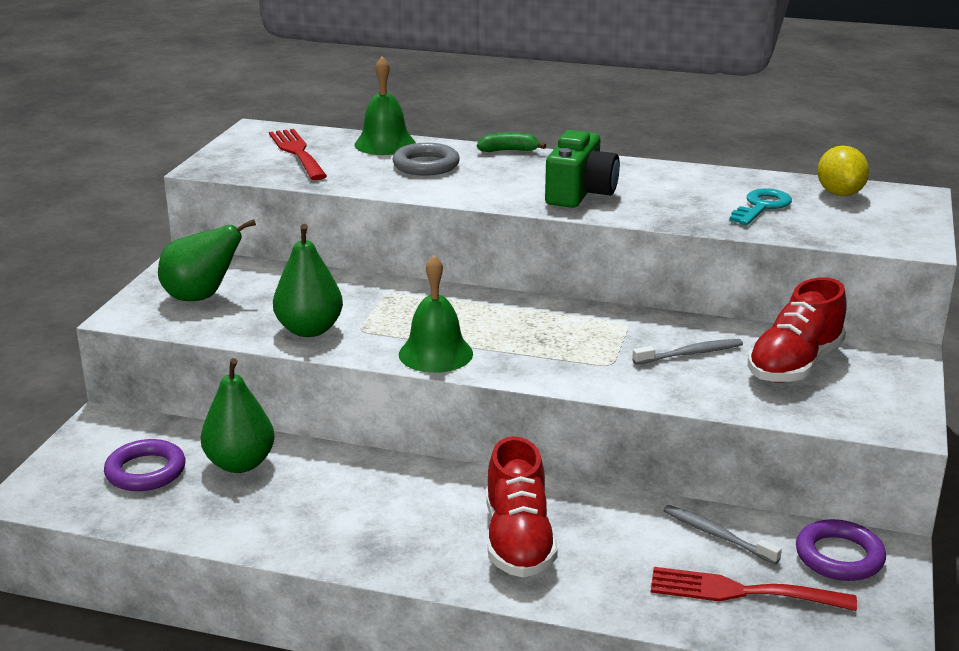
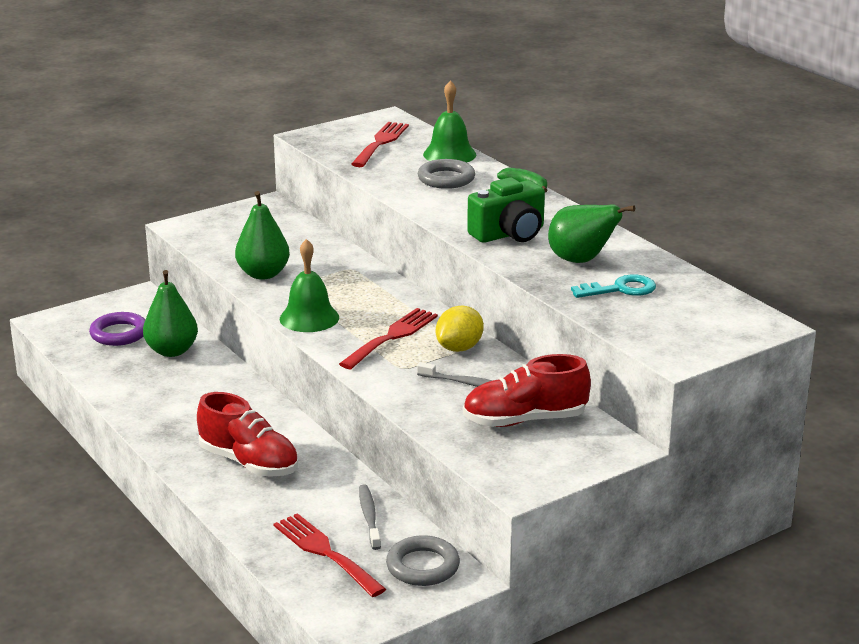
camera: 40 degrees right, 0 degrees up
green pear [158,219,256,301] -> green pear moved to [548,204,635,263]
red shoe [486,436,558,578] -> red shoe turned 90 degrees counterclockwise [197,392,298,477]
purple ring [796,519,886,581] -> grey ring [386,535,460,586]
yellow lemon [817,146,869,196] -> yellow lemon moved to [436,306,484,352]
none -> red fork [339,308,438,369]

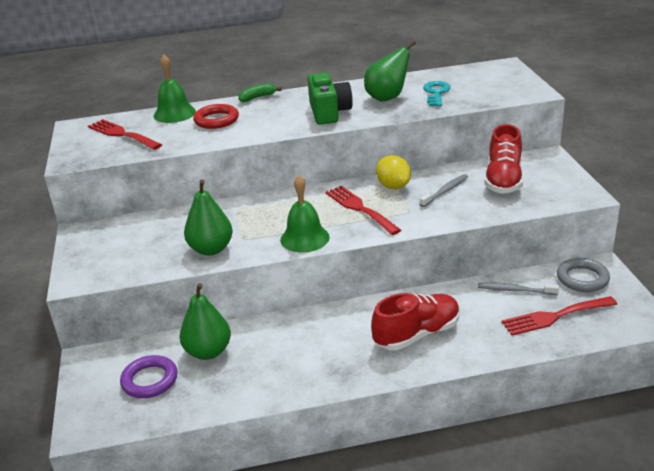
camera: 65 degrees left, 5 degrees up
grey ring [418,159,475,189] -> red ring [193,104,239,129]

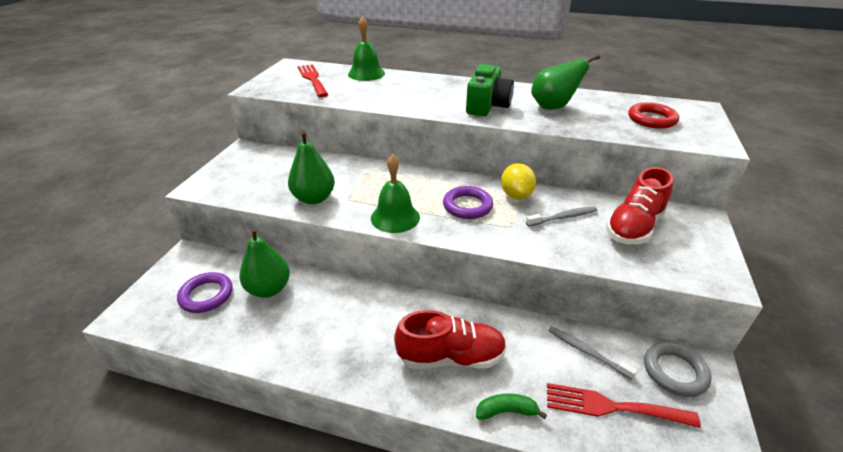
camera: 25 degrees right, 5 degrees up
red ring [193,104,239,129] -> red ring moved to [628,102,679,129]
green banana [238,83,282,102] -> green banana moved to [476,394,547,420]
red fork [325,186,401,235] -> purple ring [443,186,493,219]
turquoise key [423,81,451,106] -> none

